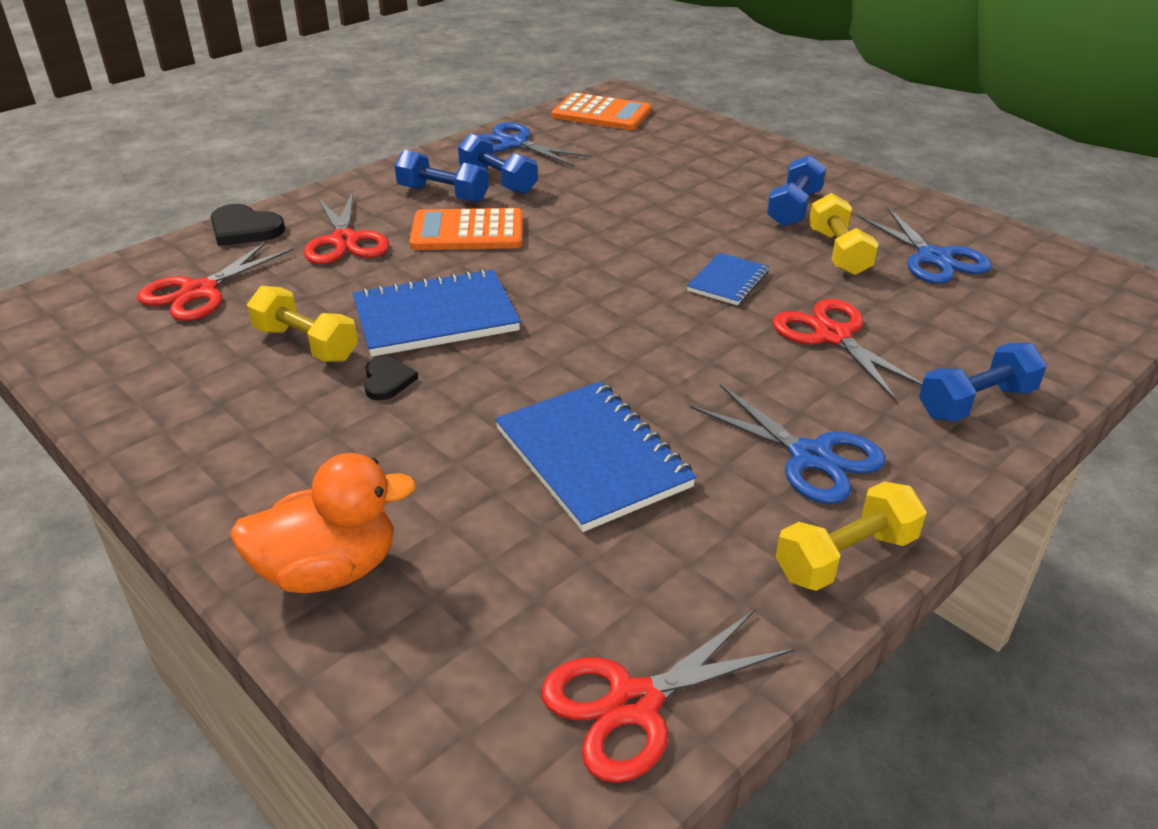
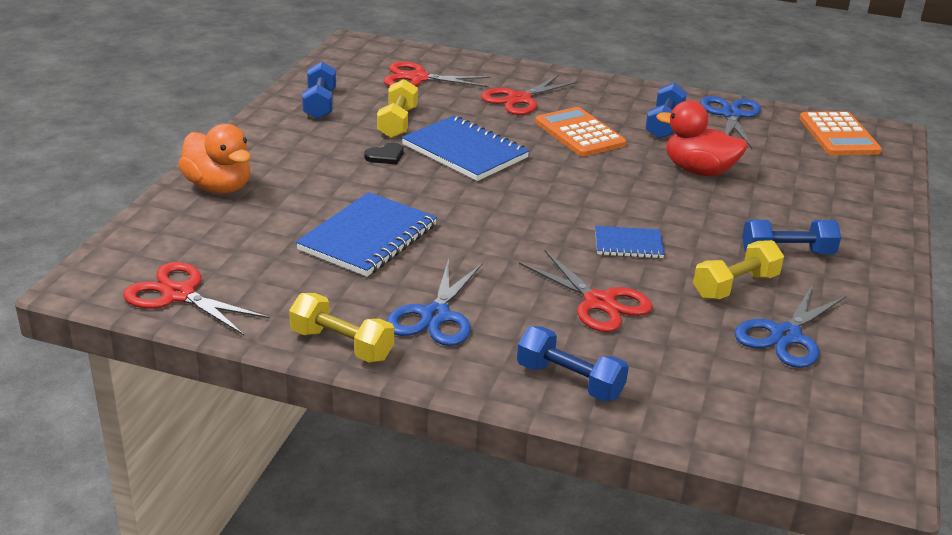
camera: 60 degrees right, 5 degrees down
black heart [210,204,285,246] -> none
blue dumbbell [395,150,489,203] -> blue dumbbell moved to [302,62,336,119]
red scissors [773,299,923,401] -> red scissors turned 105 degrees clockwise [519,250,653,332]
none -> red duck [656,100,748,176]

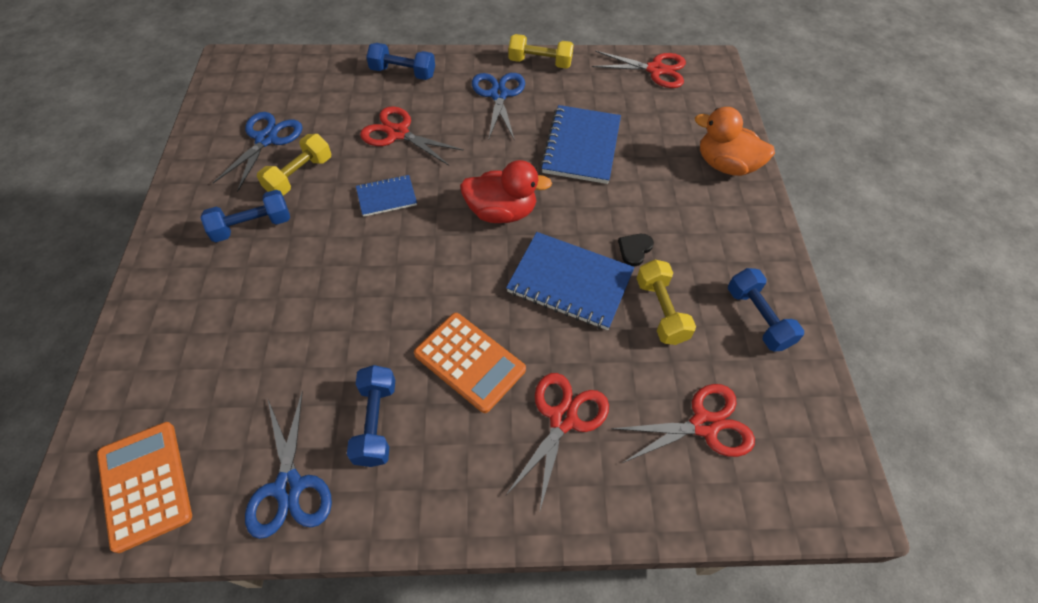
camera: 160 degrees right, 25 degrees up
red duck [656,100,748,176] -> red duck moved to [460,160,552,223]

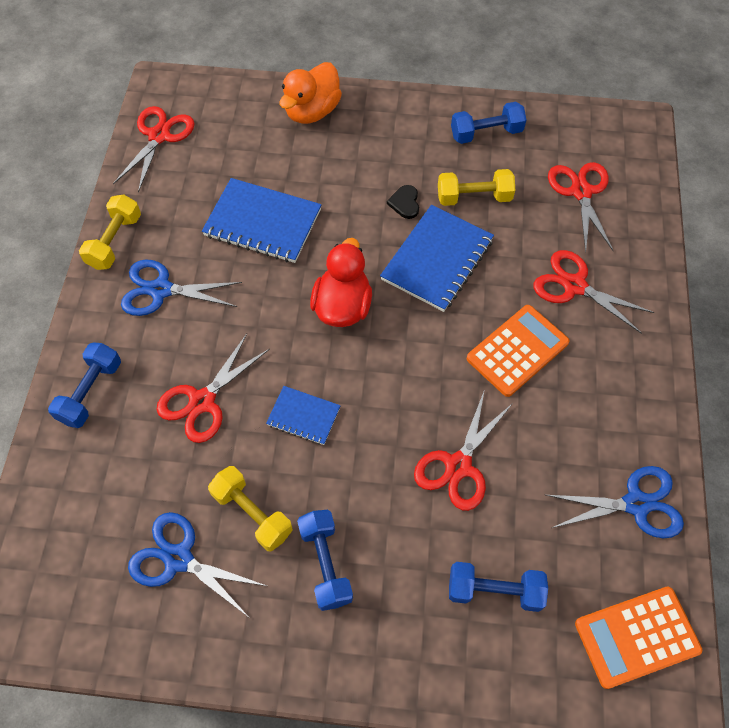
camera: 80 degrees left, 5 degrees up
blue dumbbell [347,365,395,467] -> blue dumbbell moved to [449,562,548,612]
blue notebook [356,175,417,217] -> blue notebook turned 60 degrees counterclockwise [266,386,341,445]
black heart [618,234,654,266] -> black heart turned 45 degrees clockwise [387,185,419,219]
none -> red scissors [414,389,513,511]

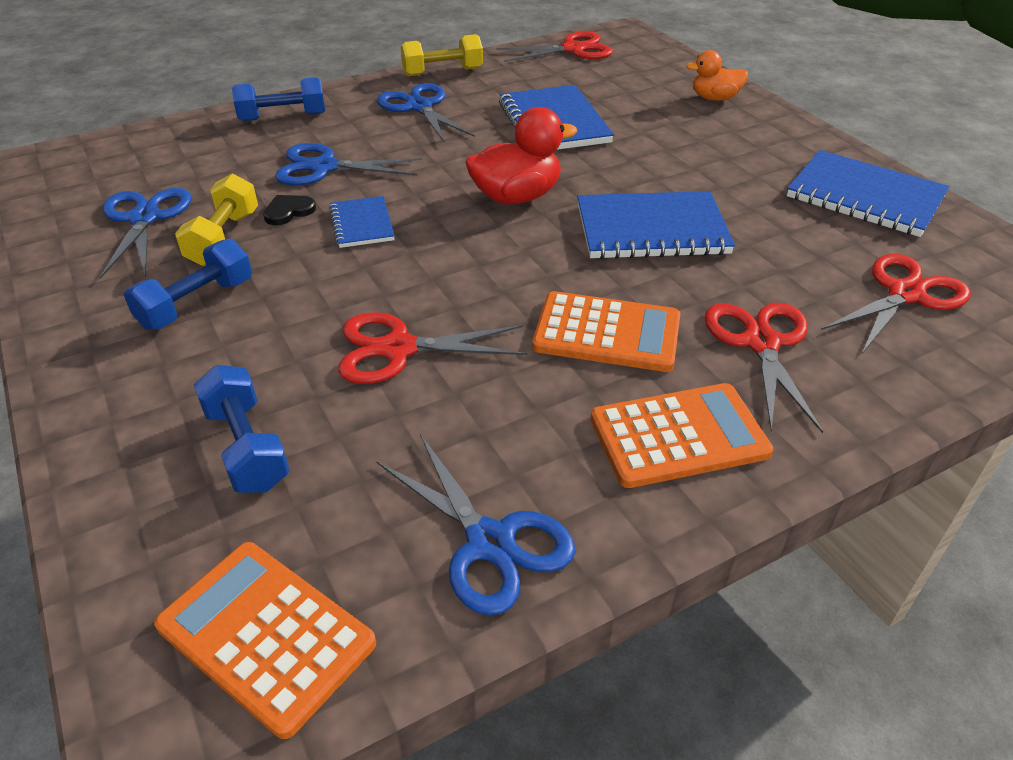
camera: 55 degrees right, 20 degrees down
red scissors [156,334,270,443] -> blue scissors [275,143,422,186]
orange duck [280,62,342,124] -> orange duck [686,50,748,101], size x0.65
black heart [387,185,419,219] -> black heart moved to [263,195,316,225]
yellow dumbbell [438,169,515,206] -> none
blue dumbbell [451,102,526,144] -> blue notebook [787,150,950,237]
none -> orange calculator [590,383,773,488]

